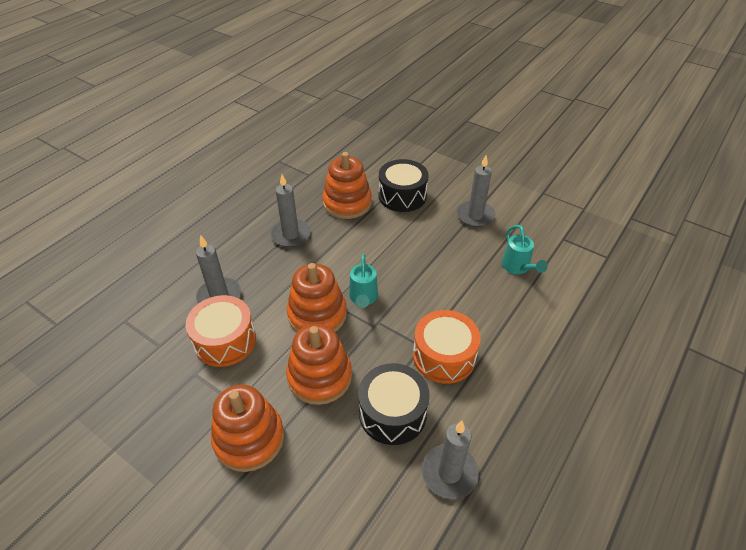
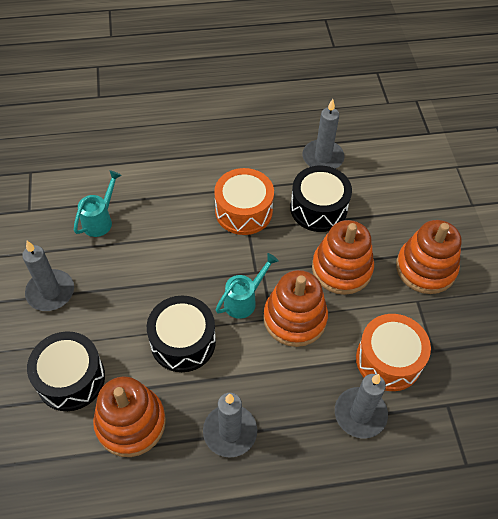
camera: 135 degrees left, 10 degrees up
none -> black drum [147,296,216,372]

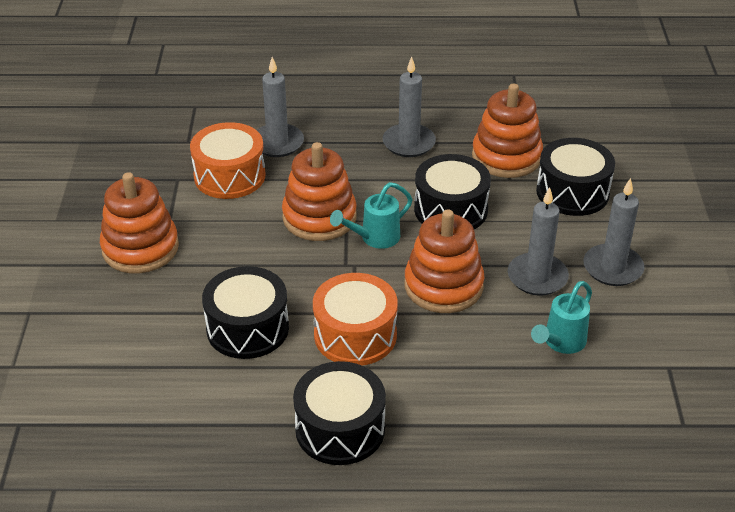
camera: 170 degrees left, 15 degrees down
grey candle [303,99,344,169] -> grey candle moved to [508,187,569,296]
orange stacking toy [312,220,374,295] -> orange stacking toy moved to [404,209,484,313]
none -> black drum [293,361,386,465]

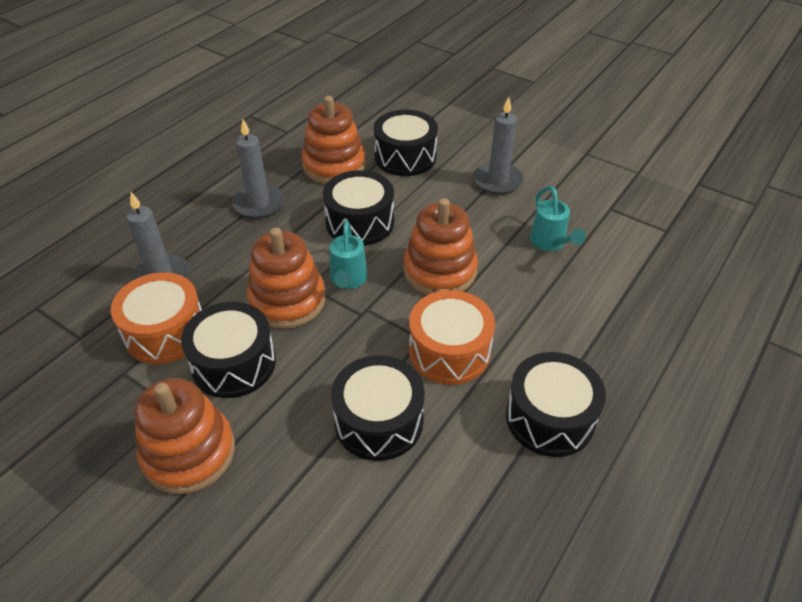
camera: 55 degrees left, 5 degrees up
grey candle [508,187,569,296] -> none
none -> black drum [181,302,276,398]

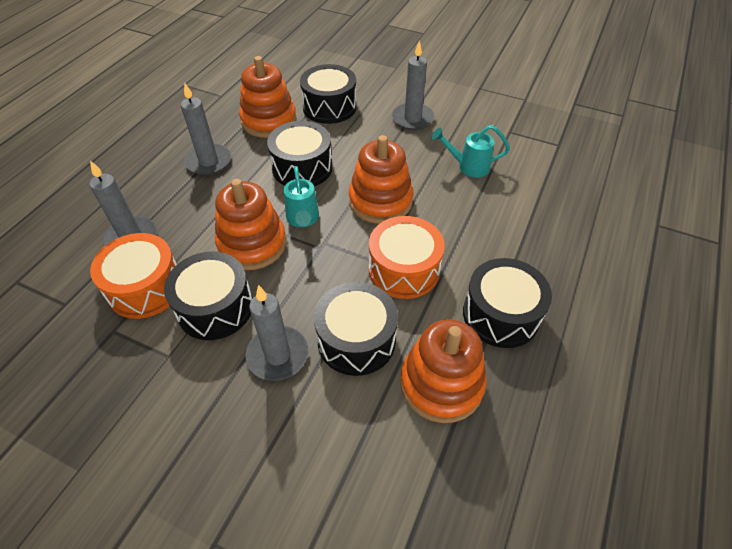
camera: 10 degrees left, 5 degrees up
orange stacking toy [134,378,235,494] -> orange stacking toy moved to [400,319,487,423]
turquoise watering can [530,186,586,251] -> turquoise watering can turned 120 degrees clockwise [432,125,510,178]
none -> grey candle [245,285,308,381]

